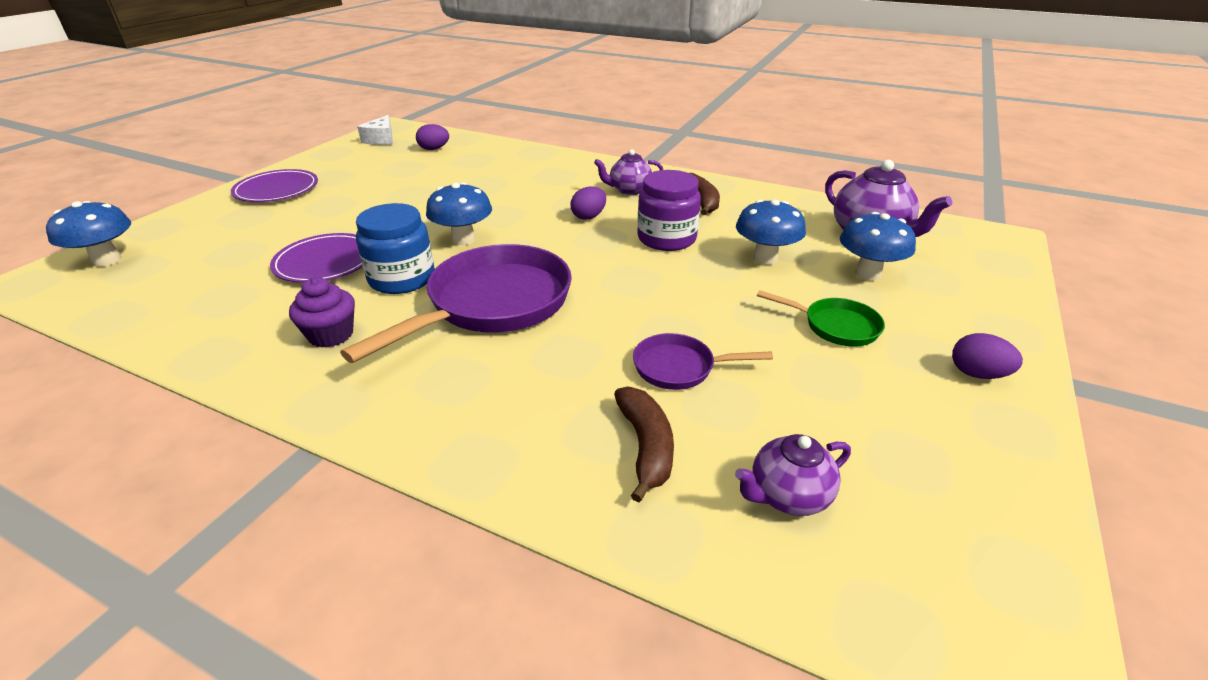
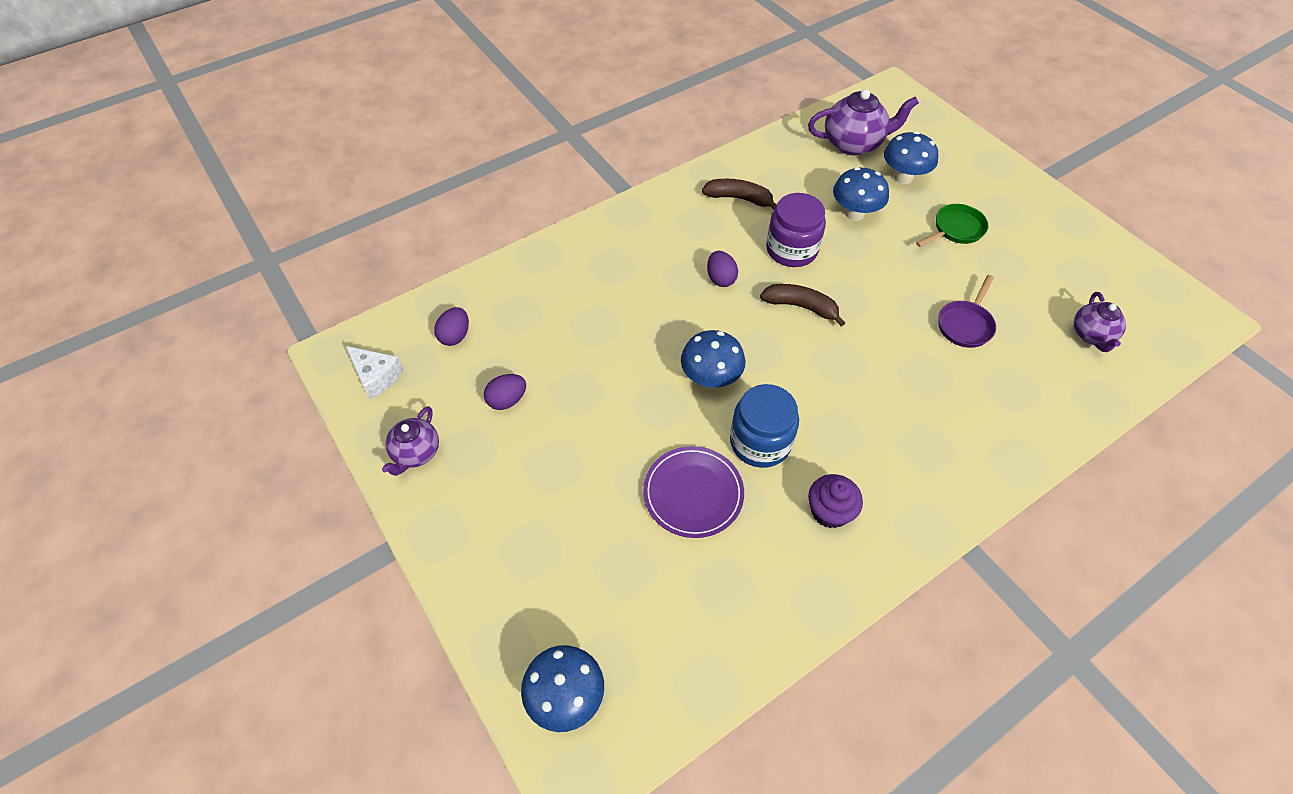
camera: 60 degrees left, 20 degrees up
purple plate [231,169,318,202] -> none
purple pan [340,244,572,363] -> none
purple teapot [594,149,663,195] -> purple teapot moved to [382,406,439,476]
brown banana [614,386,674,502] -> brown banana moved to [760,284,845,326]
purple egg [952,333,1023,379] -> purple egg moved to [484,374,526,410]

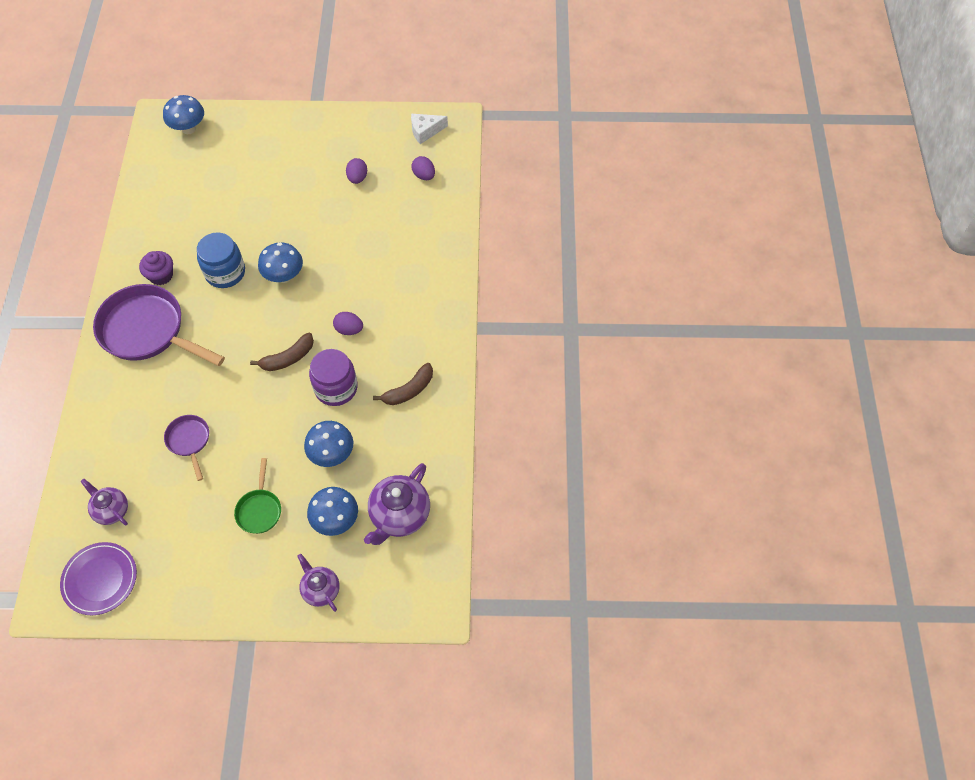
camera: 125 degrees right, 5 degrees up
purple teapot [382,406,439,476] -> purple teapot moved to [297,554,340,612]
purple plate [643,446,744,538] -> purple plate moved to [60,542,137,615]
none -> purple pan [93,284,225,366]

